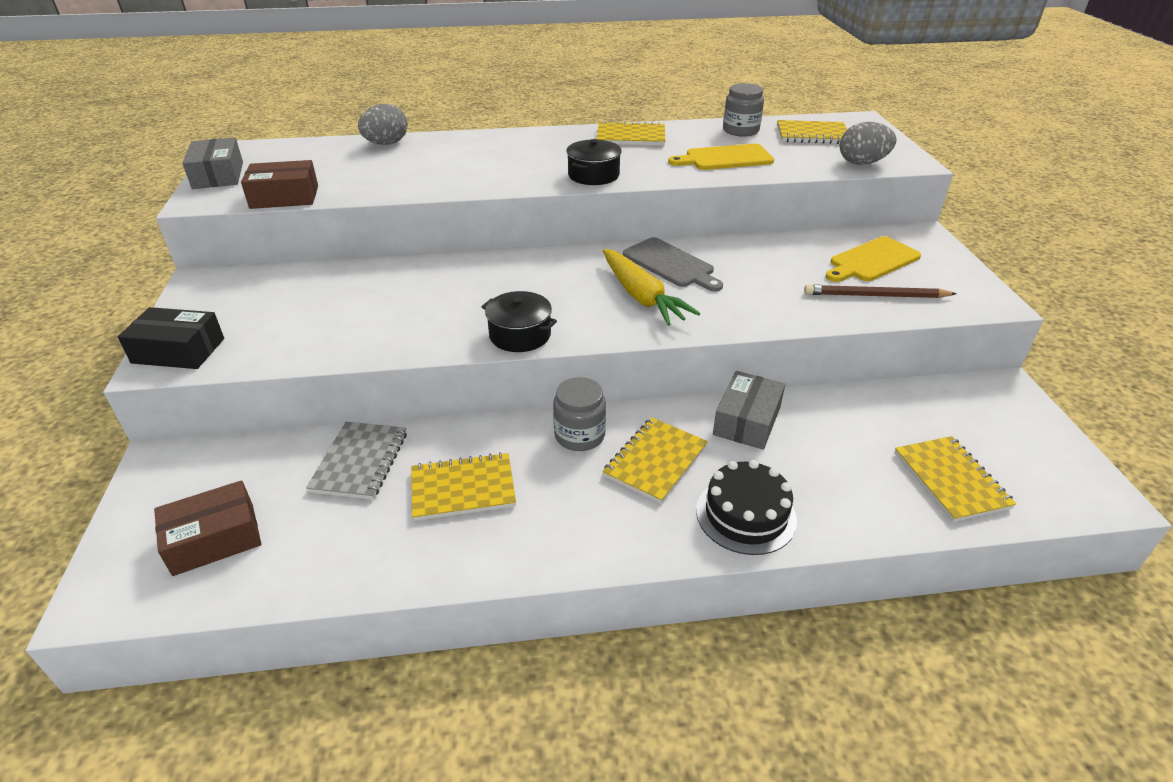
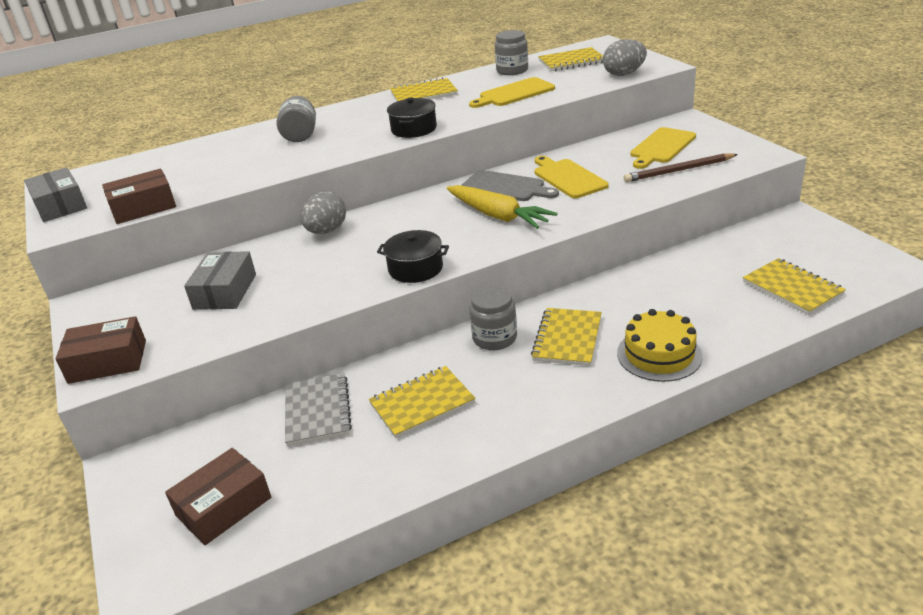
camera: 15 degrees left, 5 degrees down
black box [118,307,224,369] -> brown box [55,316,146,384]
grey egg [358,103,408,145] -> grey egg moved to [300,191,346,234]
black cake [696,460,797,555] -> yellow cake [617,309,702,382]
grey box [713,371,785,450] -> grey box moved to [184,251,256,310]
none -> grey jar [277,96,316,142]
none -> yellow cutting board [534,156,609,198]

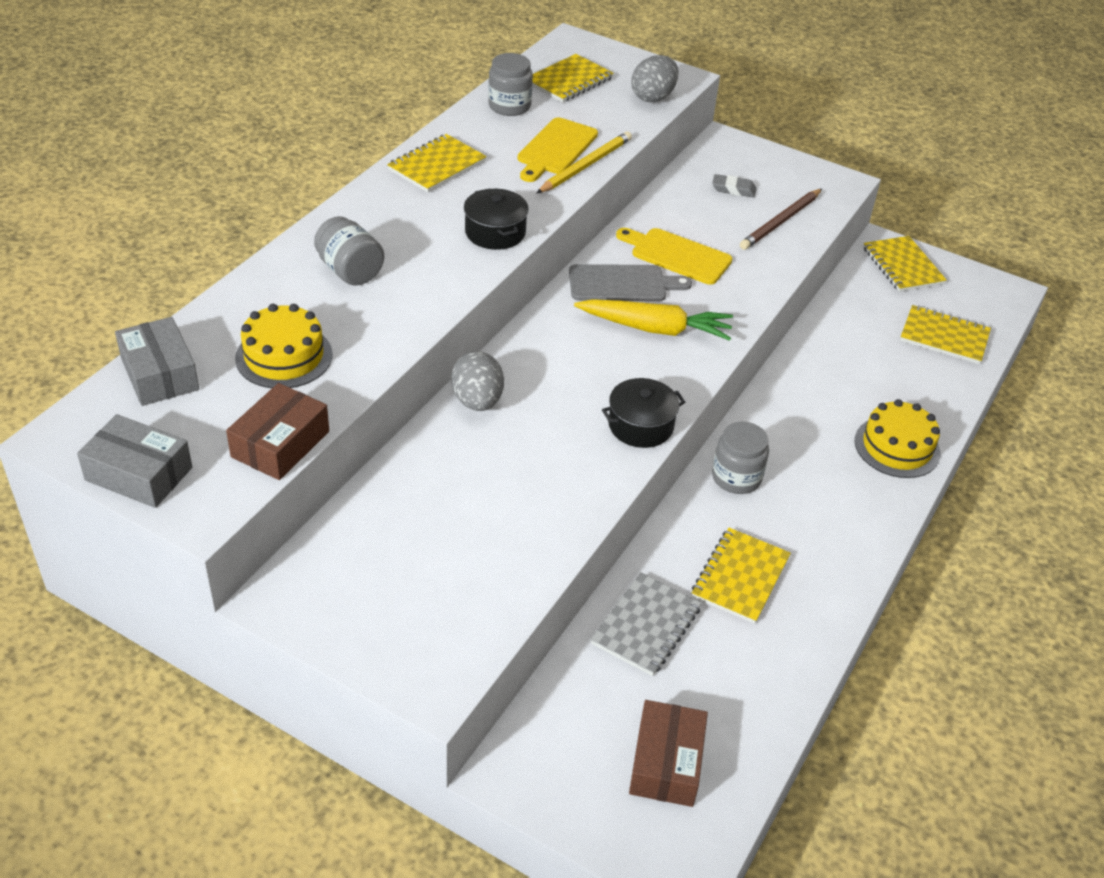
camera: 40 degrees left, 10 degrees up
brown box [55,316,146,384] -> none
grey box [184,251,256,310] -> grey box moved to [115,317,199,406]
grey notebook [285,373,352,446] -> grey notebook turned 75 degrees clockwise [591,572,702,676]
yellow notebook [531,308,602,366] -> yellow notebook moved to [863,236,947,292]
yellow cutting board [630,127,696,169] -> grey eraser [712,174,757,198]
none -> yellow cake [235,304,333,388]
none -> yellow pencil [537,131,632,193]

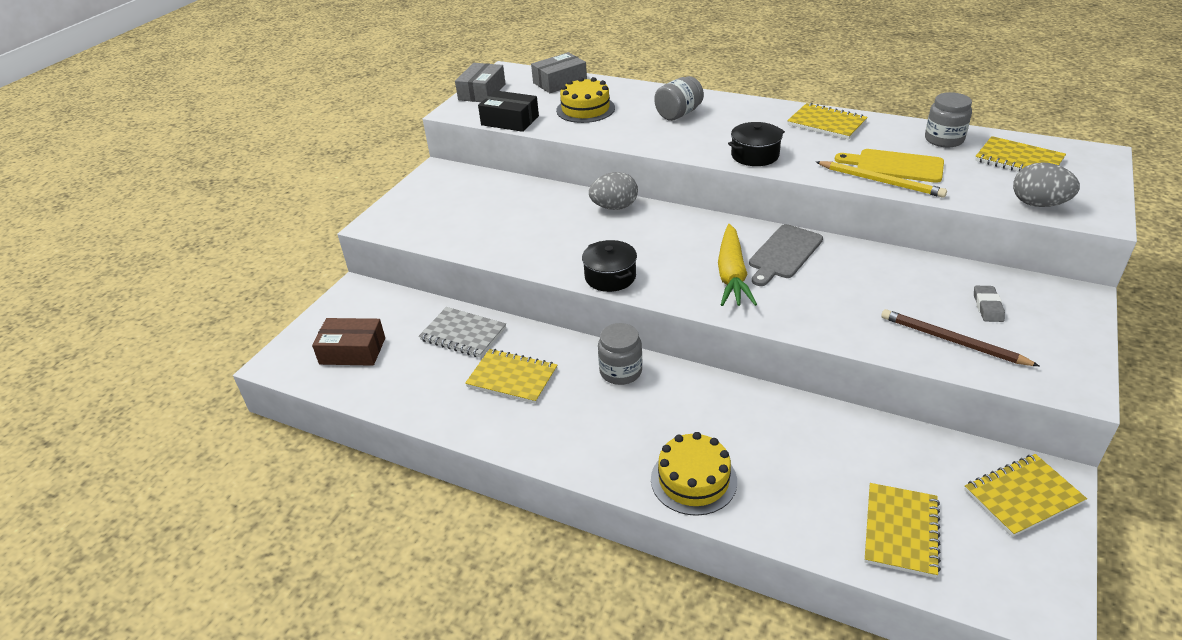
camera: 90 degrees right, 5 degrees down
brown box [226,383,329,480] -> black box [478,90,539,132]
grey cutting board [569,264,692,301] -> grey cutting board turned 45 degrees clockwise [749,224,823,286]
yellow cutting board [616,228,732,285] -> none

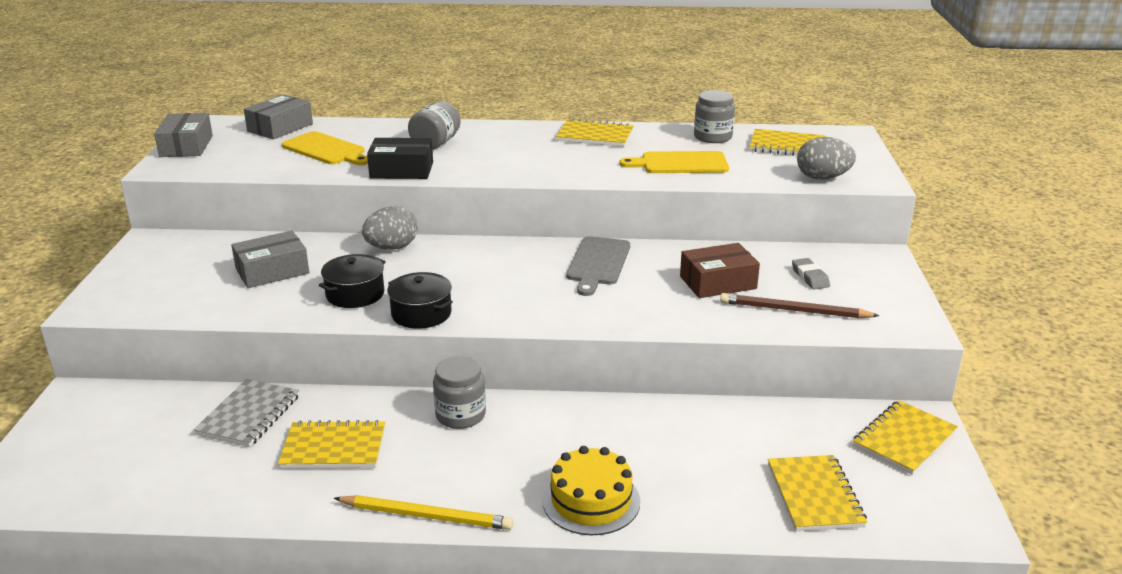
camera: 25 degrees left, 10 degrees down
brown box [312,318,385,366] -> brown box moved to [680,243,760,298]
grey notebook [419,307,506,358] -> grey notebook turned 75 degrees counterclockwise [193,379,299,447]
black box [478,90,539,132] -> black box moved to [367,138,433,179]
yellow cake [556,77,615,123] -> yellow cutting board [282,131,368,165]
yellow carrot [718,224,757,306] -> none
black pot [728,122,785,166] -> black pot moved to [319,254,386,308]
yellow pencil [816,161,947,198] -> yellow pencil moved to [334,495,513,530]
none -> grey box [231,231,309,288]

